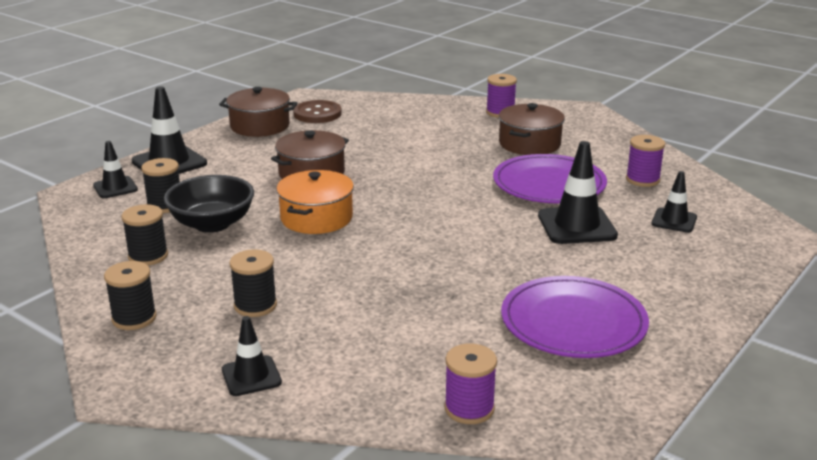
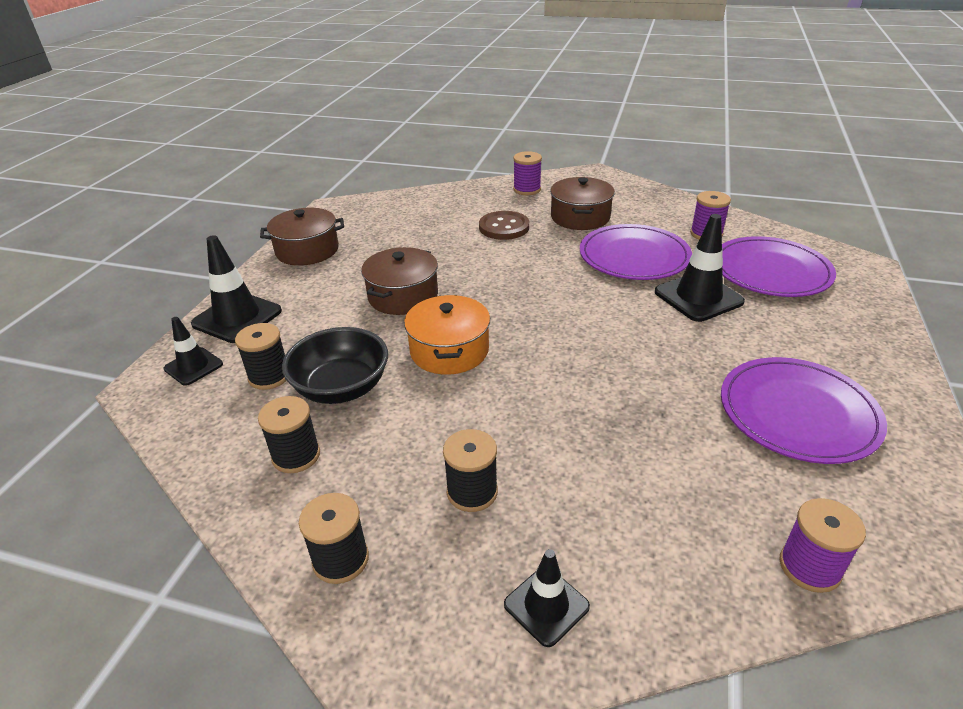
camera: 20 degrees left, 10 degrees up
brown button [293,100,342,123] -> brown button moved to [479,211,529,240]
black traffic cone [651,171,697,233] -> purple plate [722,236,836,297]

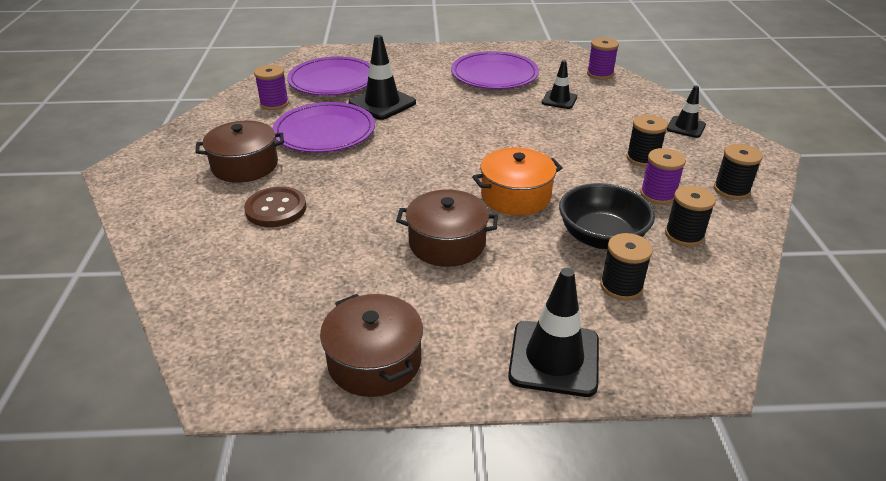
camera: 110 degrees left, 0 degrees up
black traffic cone [164,317,223,386] -> black traffic cone moved to [542,60,577,109]
purple spool [513,151,542,195] -> purple spool moved to [640,148,686,205]

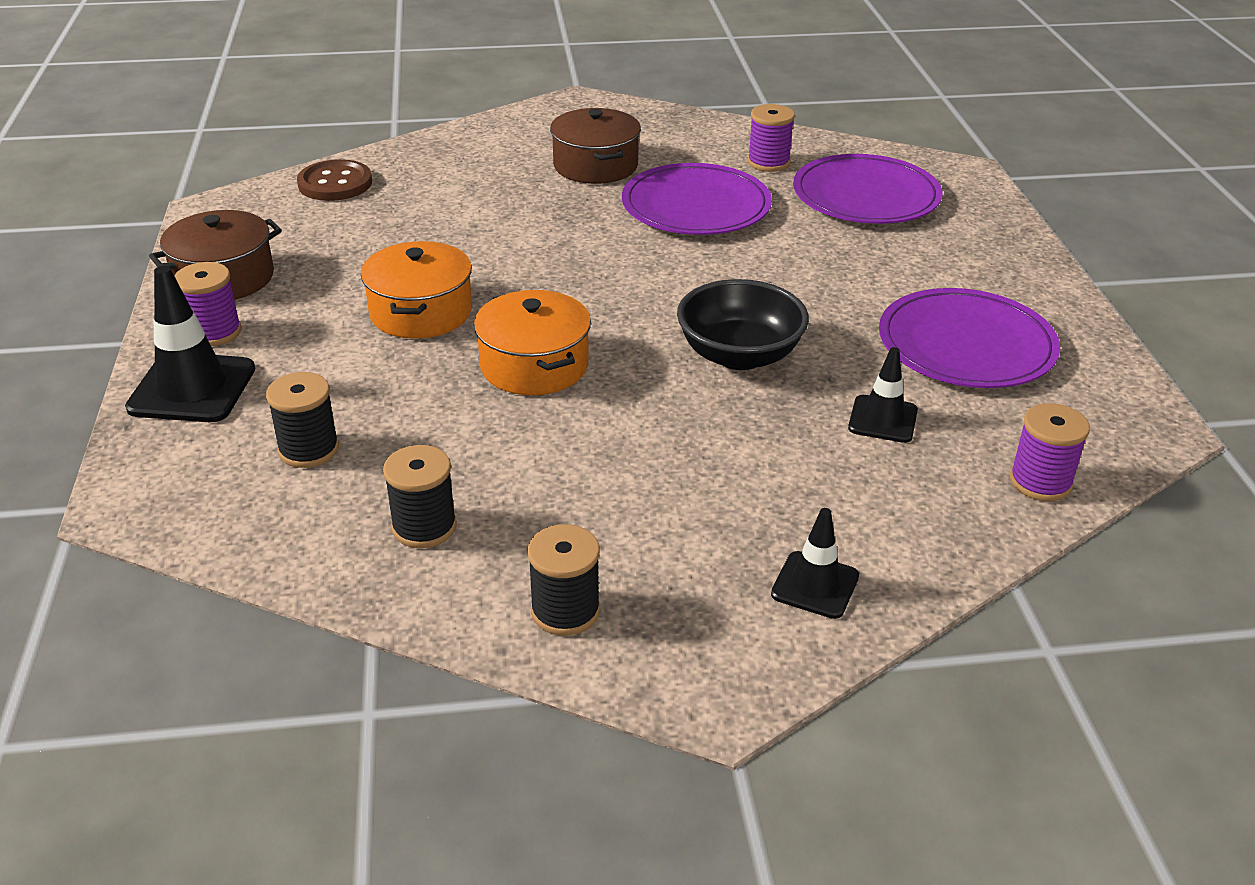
camera: 85 degrees right, 0 degrees up
brown button [244,186,307,227] -> brown button moved to [297,159,372,201]
black traffic cone [348,35,416,120] -> none
brown pot [396,190,498,267] -> orange pot [361,241,472,339]
black bowl [559,183,655,249] -> black bowl moved to [677,279,809,370]
black spool [626,115,668,167] -> none
purple spool [640,148,686,205] -> purple spool moved to [174,262,241,346]

